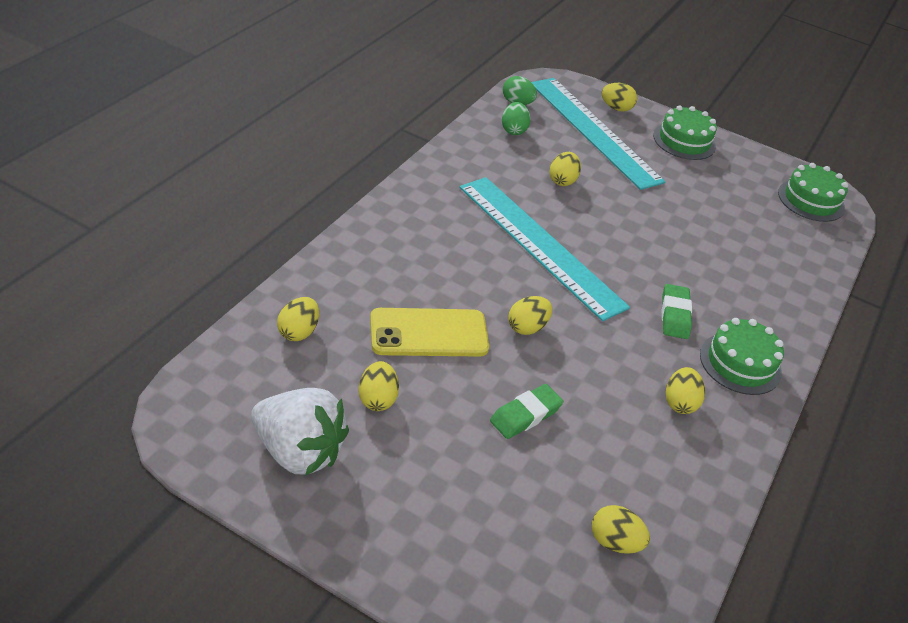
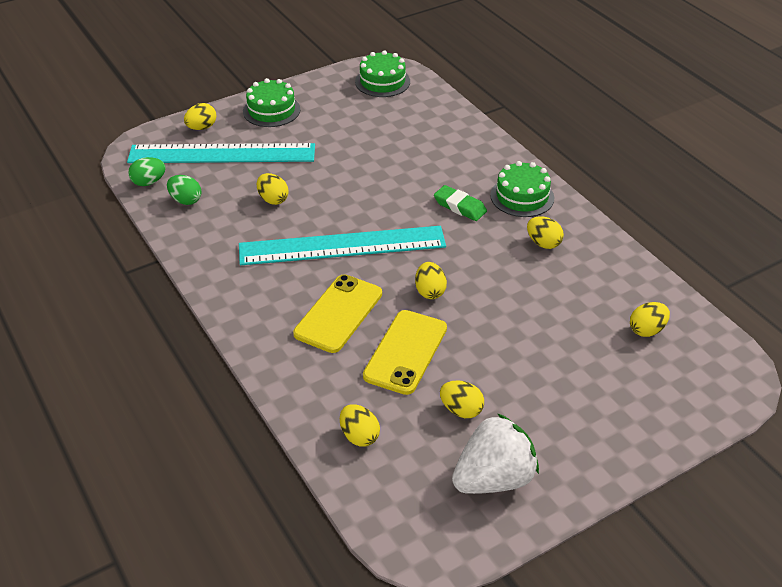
camera: 55 degrees left, 0 degrees up
green eraser [490,384,563,439] -> none
none -> yellow phone [293,274,382,353]

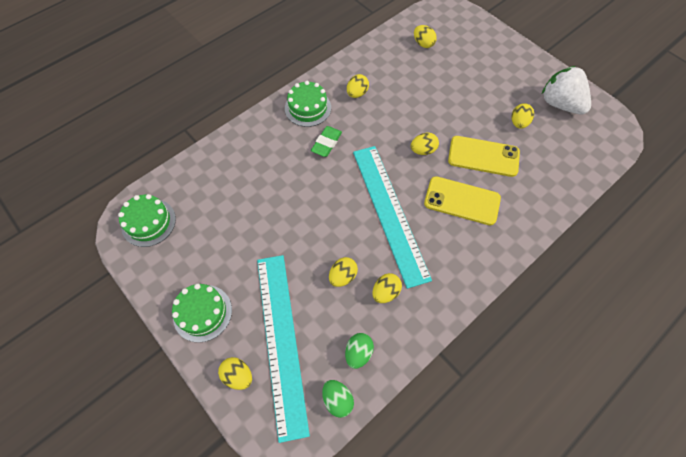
camera: 100 degrees left, 20 degrees up
yellow egg [340,404,380,447] -> yellow egg moved to [372,273,402,303]

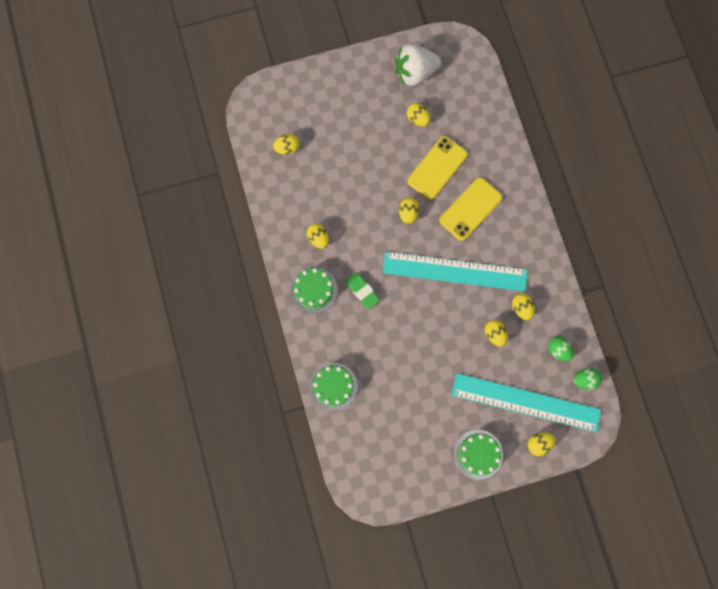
camera: 65 degrees left, 15 degrees up
green cake [118,194,176,247] -> green cake moved to [309,362,358,411]

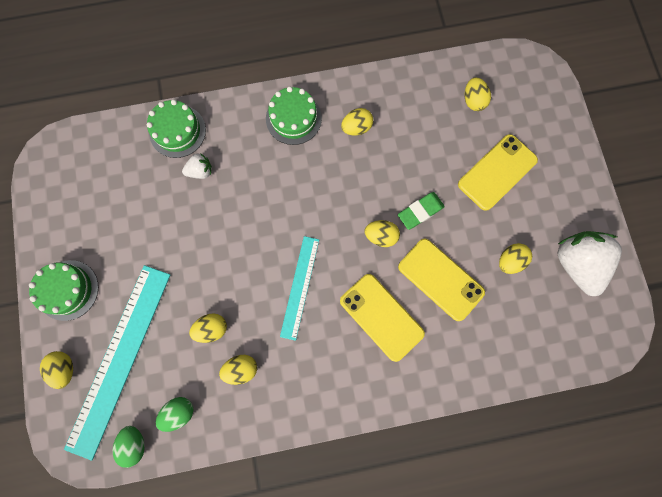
camera: 95 degrees right, 0 degrees up
green eraser [345,272,380,309] -> green eraser moved to [398,192,445,230]
turquoise ruler [383,251,528,291] -> turquoise ruler [280,236,319,341], size x0.56
none -> white strawberry [182,153,212,179]
none -> yellow phone [458,134,538,211]

